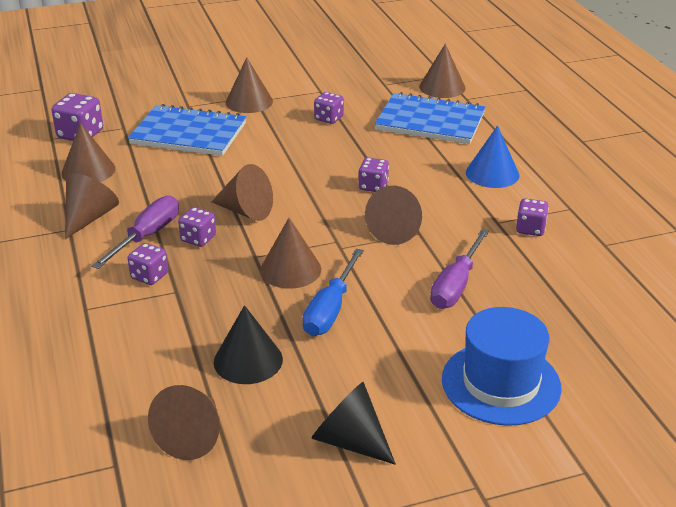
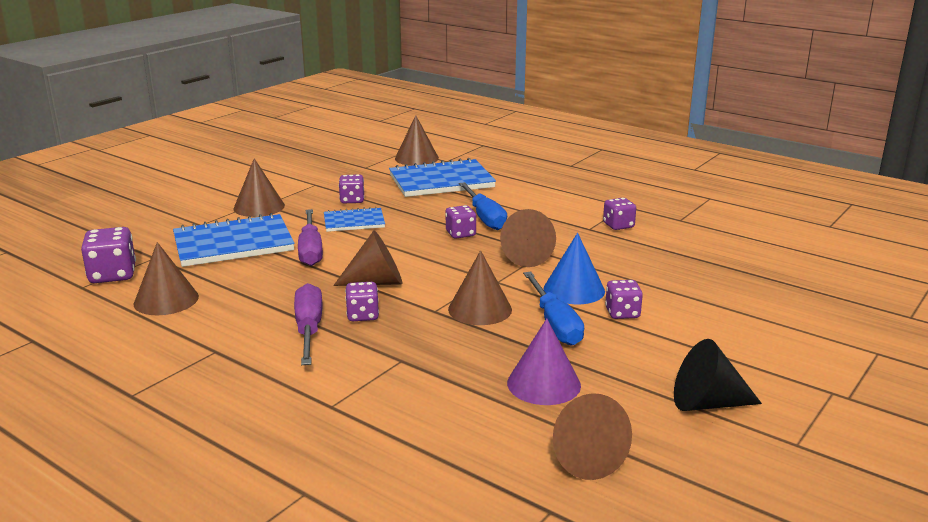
camera: 35 degrees left, 10 degrees down
brown cone [65,173,119,239] -> none
purple dice [128,243,168,285] -> purple dice moved to [605,280,643,319]
black cone [214,305,283,384] -> purple cone [507,319,581,405]
purple screwdriver [430,229,489,309] -> purple screwdriver moved to [298,209,323,266]
blue hat [442,307,562,426] -> none
blue cone [466,126,519,188] -> blue cone moved to [543,233,605,304]
none -> blue notebook [324,207,385,232]
none -> blue screwdriver [459,182,507,230]

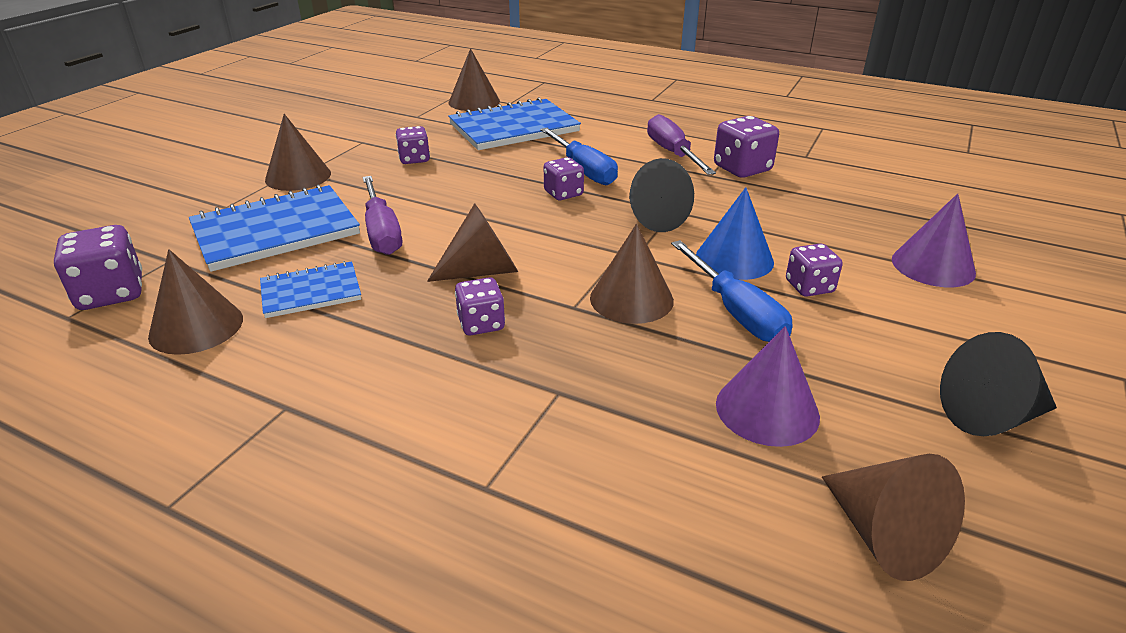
camera: 10 degrees left, 10 degrees up
purple screwdriver [294,283,323,365] -> purple screwdriver moved to [647,114,716,175]
blue notebook [324,207,385,232] -> blue notebook moved to [260,261,361,318]
brown cone [500,209,556,267] -> black cone [629,158,694,232]
purple dice [603,198,636,230] -> purple dice [714,116,779,178], size x1.53
none -> purple cone [892,193,976,287]

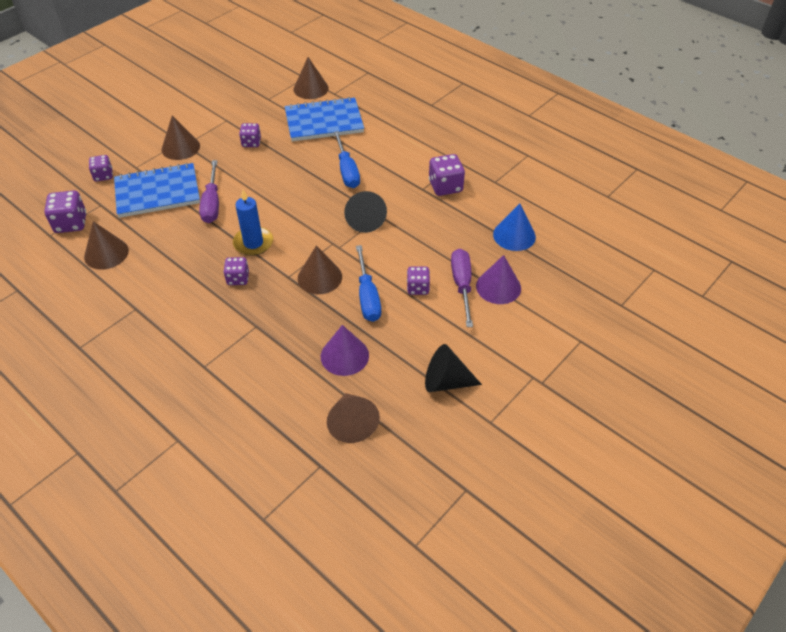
camera: 15 degrees right, 15 degrees up
blue notebook [260,261,361,318] -> none
brown cone [427,203,518,282] -> blue candle [233,190,273,256]
purple dice [544,157,584,200] -> purple dice moved to [89,155,113,182]
purple screwdriver [647,114,716,175] -> purple screwdriver moved to [451,249,473,327]
blue cone [696,187,774,280] -> blue cone moved to [493,203,536,251]

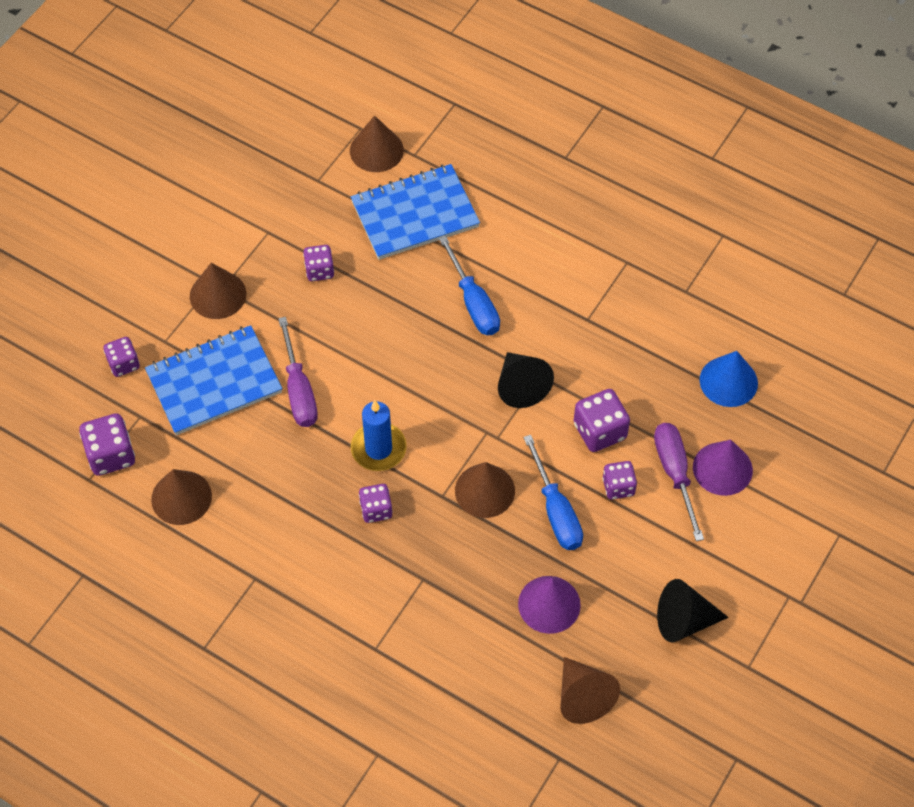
camera: 10 degrees left, 10 degrees up
purple dice [429,154,465,196] -> purple dice moved to [574,389,630,452]

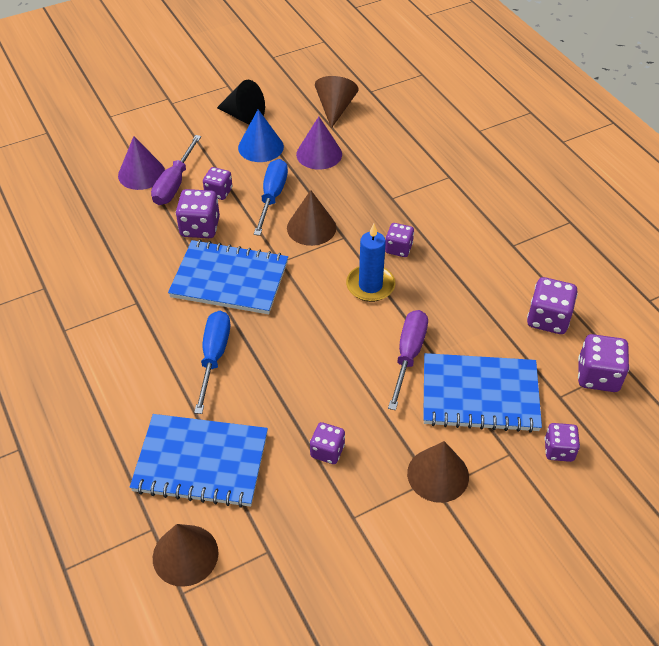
camera: 150 degrees left, 10 degrees down
brown cone [151,469,212,525] -> purple dice [527,277,578,334]
black cone [498,352,554,408] -> blue notebook [168,240,288,314]
blue cone [700,351,758,407] -> blue cone moved to [238,109,284,162]

